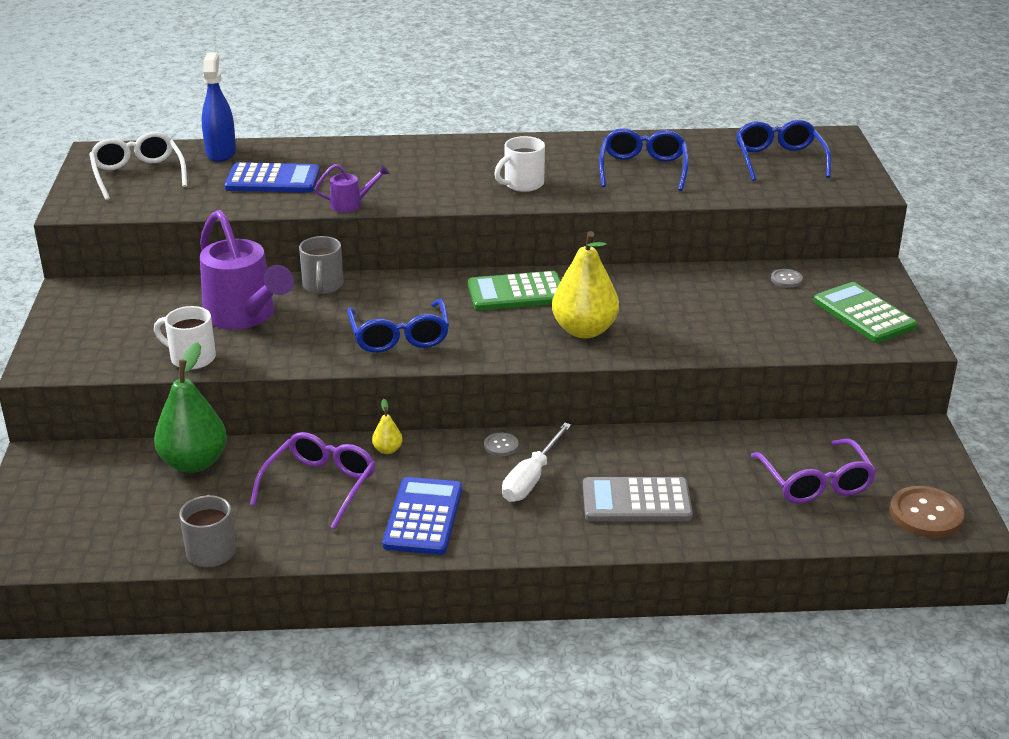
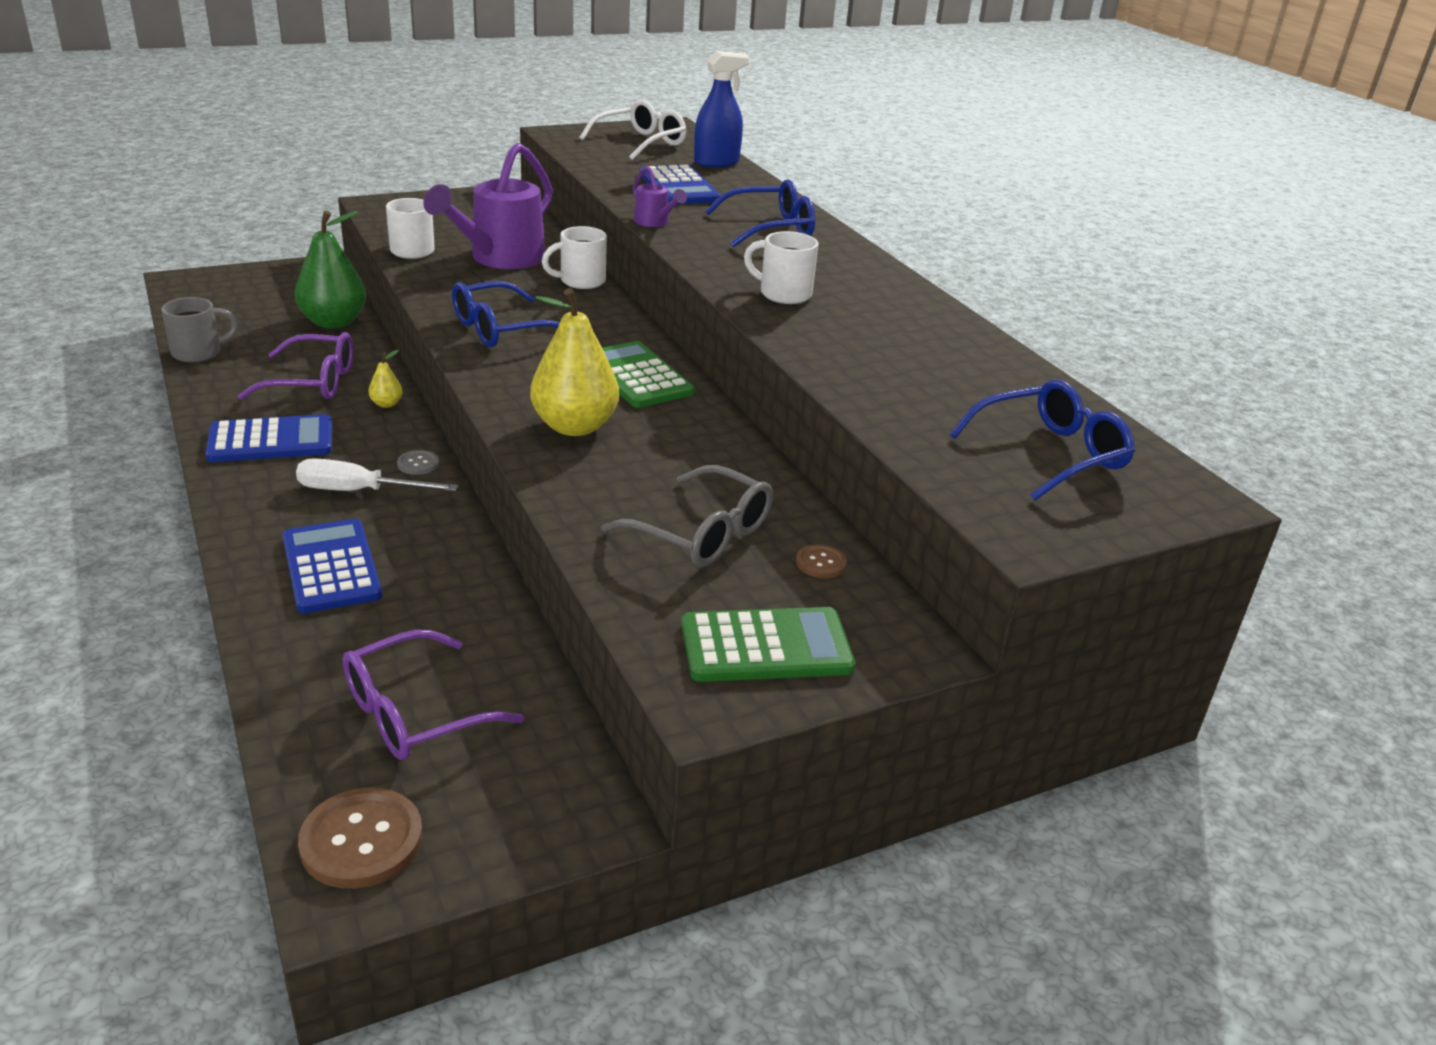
camera: 65 degrees right, 0 degrees up
grey mug [299,236,344,294] -> white mug [542,226,607,289]
grey calculator [583,477,693,521] -> blue calculator [282,519,382,614]
blue glasses [599,128,689,191] -> blue glasses moved to [705,179,815,247]
grey button [771,269,803,287] -> brown button [796,544,847,578]
green calculator [814,282,917,343] -> green calculator turned 45 degrees clockwise [681,607,855,682]
none -> grey glasses [601,465,773,567]

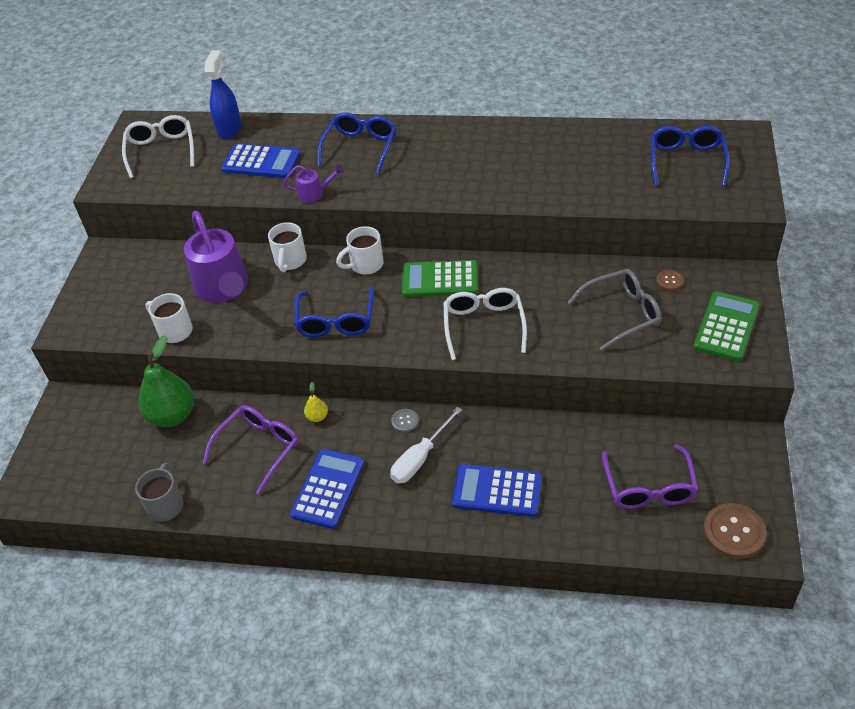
camera: 50 degrees left, 15 degrees up
yellow pear [530,288,619,436] -> white glasses [444,288,527,360]
white mug [744,231,819,304] -> white mug moved to [336,226,384,274]

